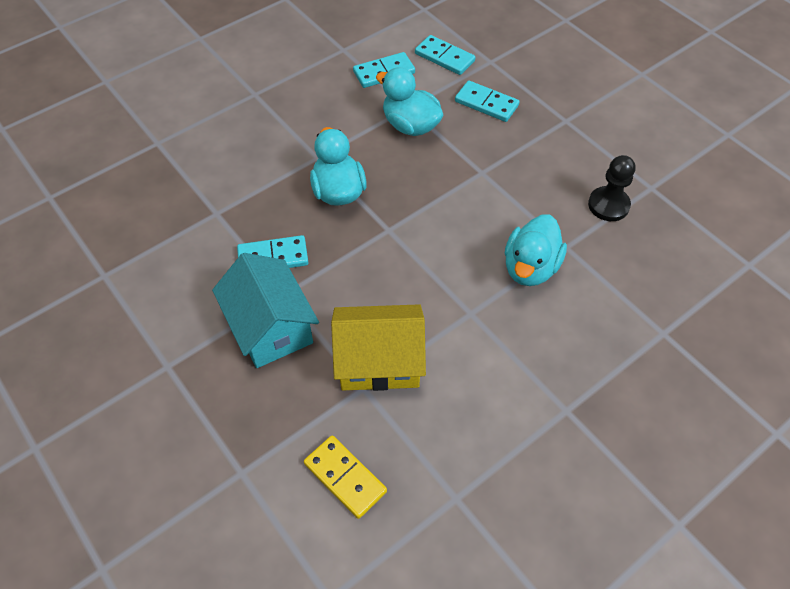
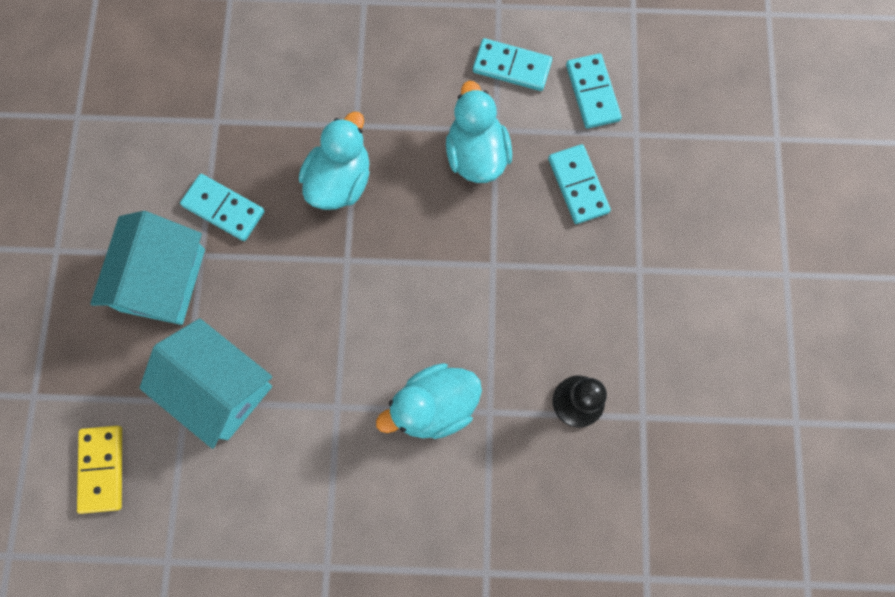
camera: 40 degrees right, 20 degrees up
yellow house [331,304,426,391] -> turquoise house [139,318,272,449]

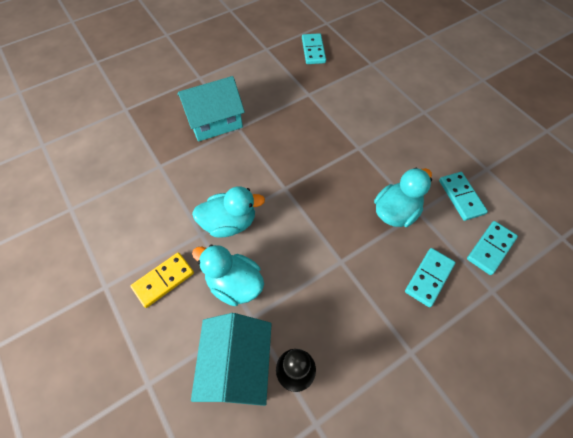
camera: 55 degrees right, 15 degrees down
yellow domino [77,426,122,514] -> yellow domino moved to [131,252,194,308]
turquoise house [139,318,272,449] -> turquoise house moved to [191,313,272,406]
turquoise domino [180,174,265,241] -> turquoise domino moved to [302,33,326,64]
turquoise duck [299,111,370,210] -> turquoise duck moved to [192,186,265,238]

